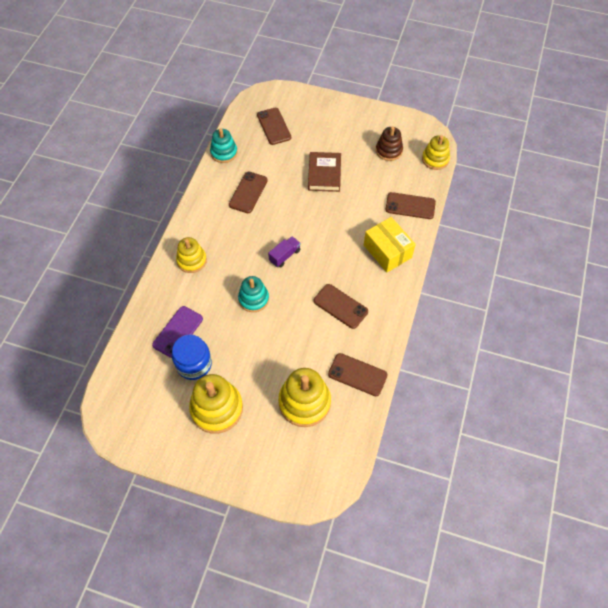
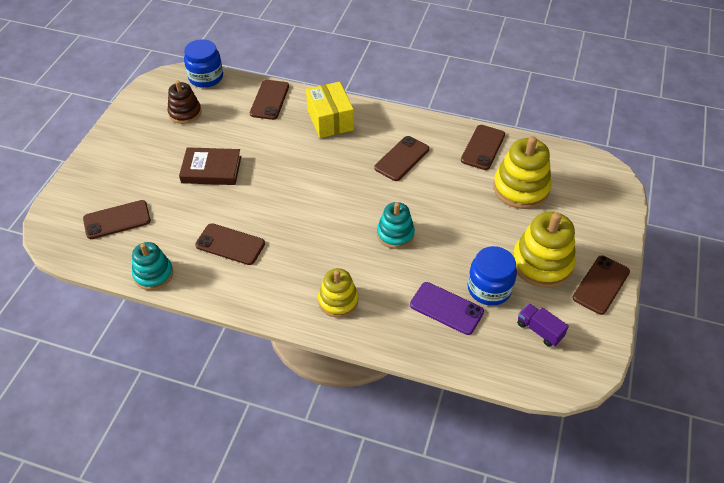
camera: 90 degrees left, 10 degrees down
purple truck [268,236,301,267] -> purple truck moved to [517,303,569,347]
yellow box [364,217,416,272] -> yellow box turned 75 degrees counterclockwise [306,82,354,138]
yellow stacking toy [422,135,450,170] -> blue jar [184,39,223,88]
none -> brown phone [572,255,630,315]

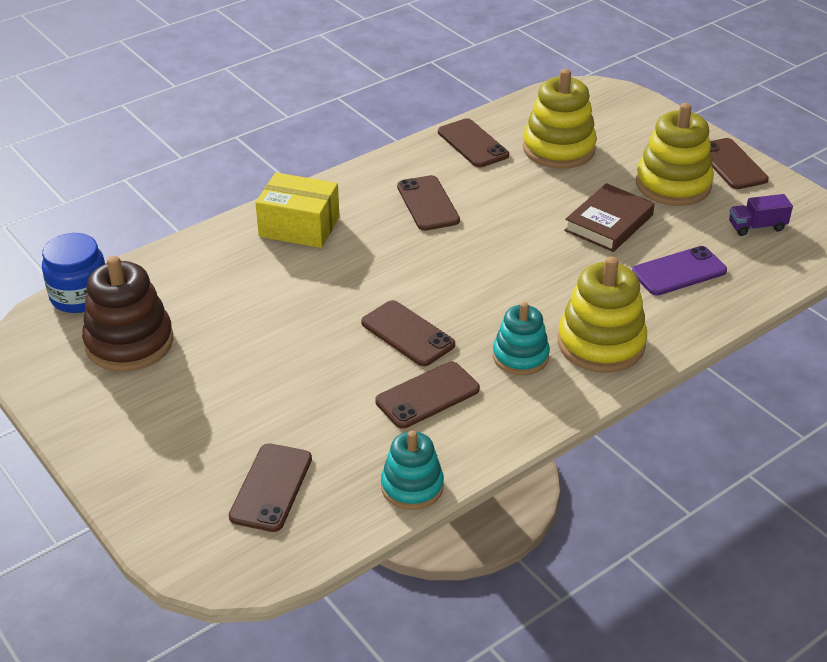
camera: 55 degrees left, 10 degrees down
brown stacking toy [167,81,202,124] -> brown stacking toy [82,256,173,372], size x1.57
brown book [179,147,241,185] -> brown book moved to [564,183,655,252]
brown phone [250,80,289,120] -> brown phone moved to [361,300,455,366]
yellow stacking toy [318,268,358,317] -> yellow stacking toy [558,256,647,373], size x1.57
turquoise stacking toy [377,202,415,249] -> turquoise stacking toy moved to [493,302,550,375]
blue jar [468,246,517,306] -> none

